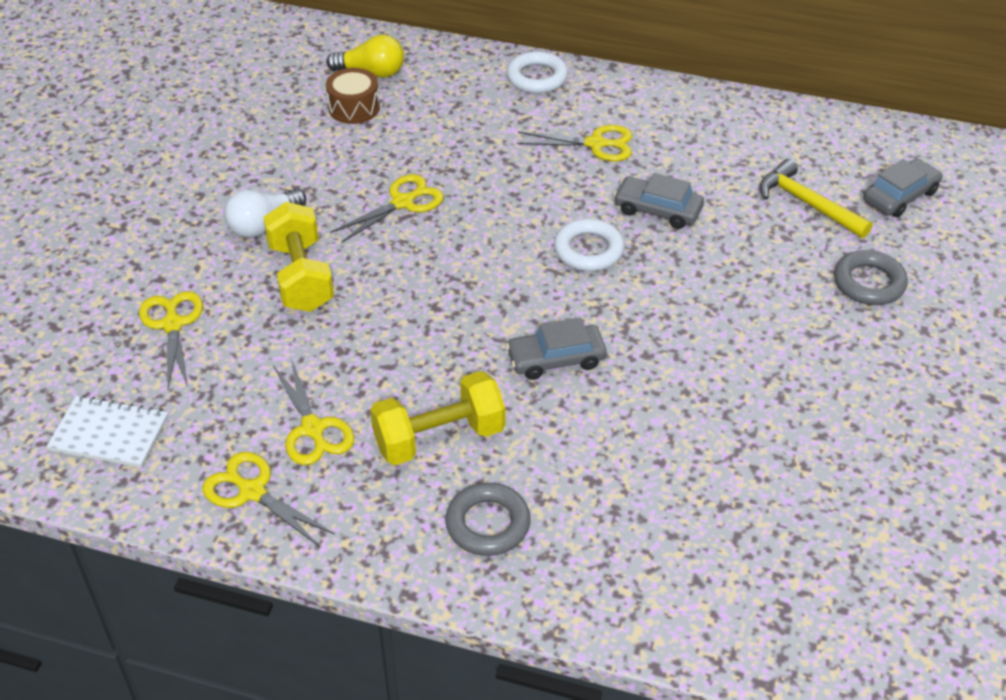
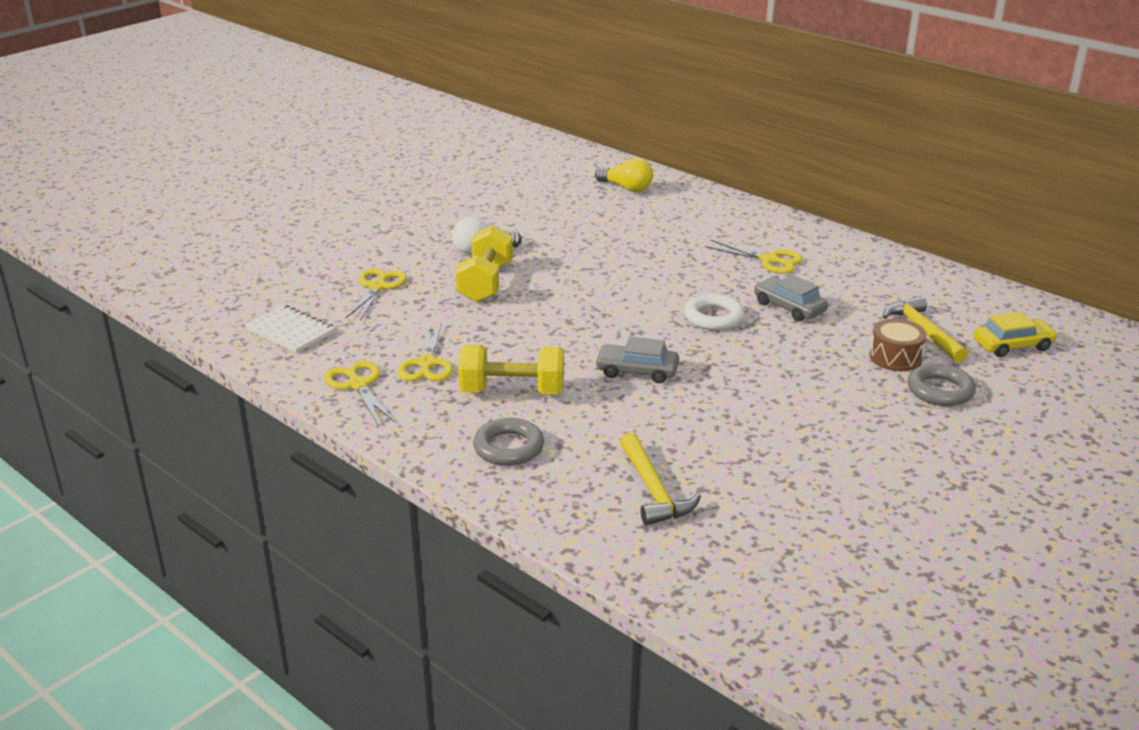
camera: 25 degrees right, 15 degrees down
brown drum [326,68,380,124] -> brown drum moved to [870,319,927,371]
yellow scissors [331,174,444,243] -> none
white ring [507,51,568,94] -> none
grey car [863,159,942,217] -> yellow car [973,312,1058,357]
none -> yellow hammer [620,433,701,525]

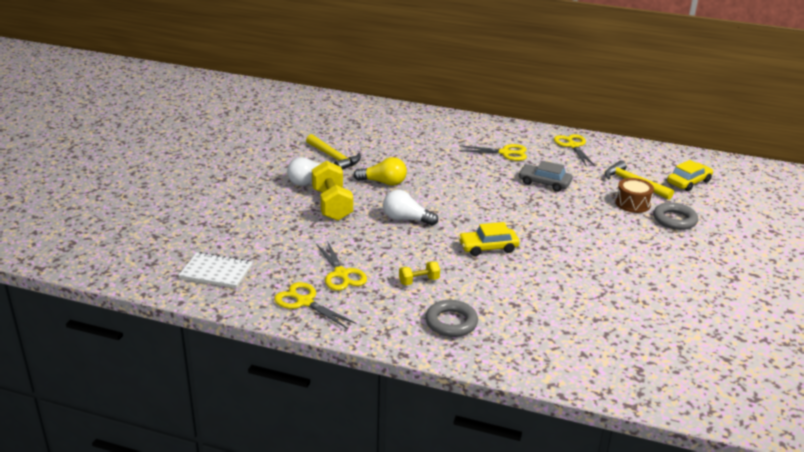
camera: 25 degrees left, 0 degrees up
yellow scissors [346,268,407,321] -> yellow scissors moved to [554,134,596,167]
yellow dumbbell [458,345,564,395] -> yellow dumbbell [399,261,440,285], size x0.51
yellow light bulb [595,158,653,192] -> yellow light bulb moved to [353,157,407,186]
grey car [595,337,679,383] -> yellow car [458,222,520,256]
yellow hammer [620,433,701,525] -> yellow hammer moved to [306,134,361,170]
white ring [684,294,744,330] -> none
none -> white light bulb [383,190,438,226]

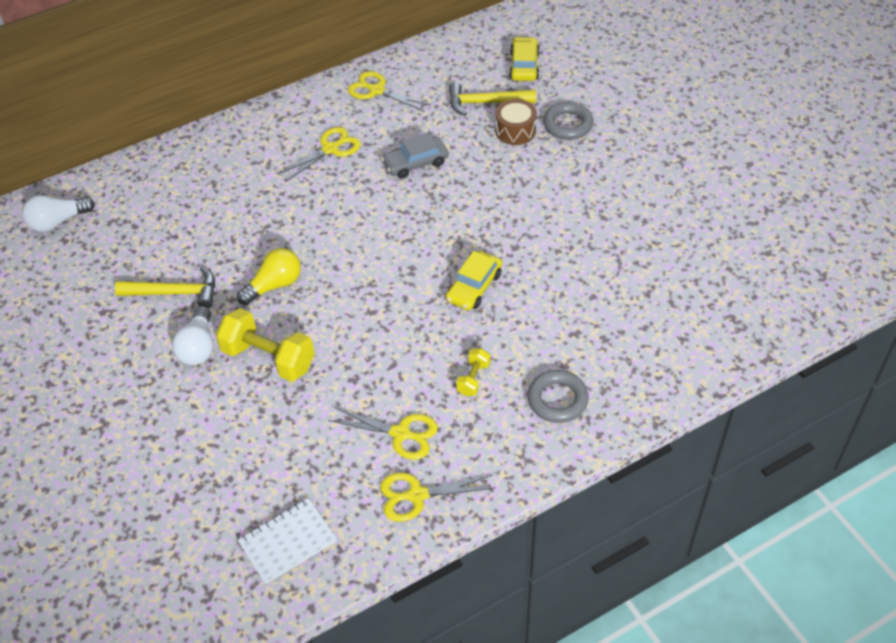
camera: 45 degrees left, 20 degrees up
white light bulb [383,190,438,226] -> white light bulb moved to [23,195,95,232]

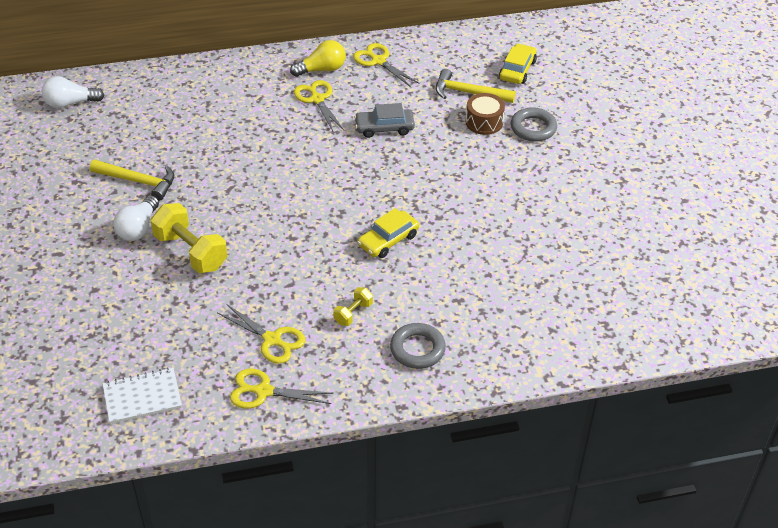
camera: 15 degrees right, 5 degrees down
yellow light bulb [237,248,301,305] -> yellow light bulb moved to [290,40,346,77]
yellow scissors [277,127,361,182] -> yellow scissors turned 90 degrees counterclockwise [294,80,344,133]

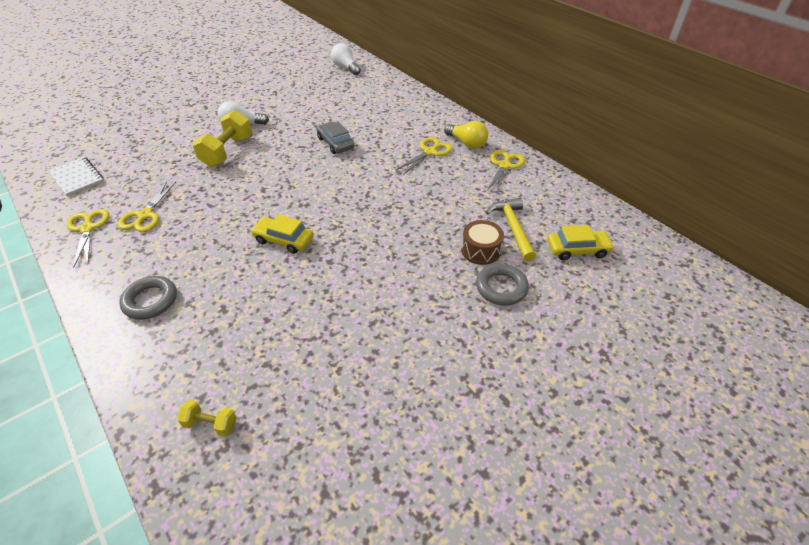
camera: 65 degrees right, 0 degrees up
yellow hammer [90,160,174,201] -> none
yellow dumbbell [333,287,373,326] -> yellow dumbbell moved to [177,400,237,436]
grey car [354,103,415,138] -> grey car moved to [316,122,354,154]

